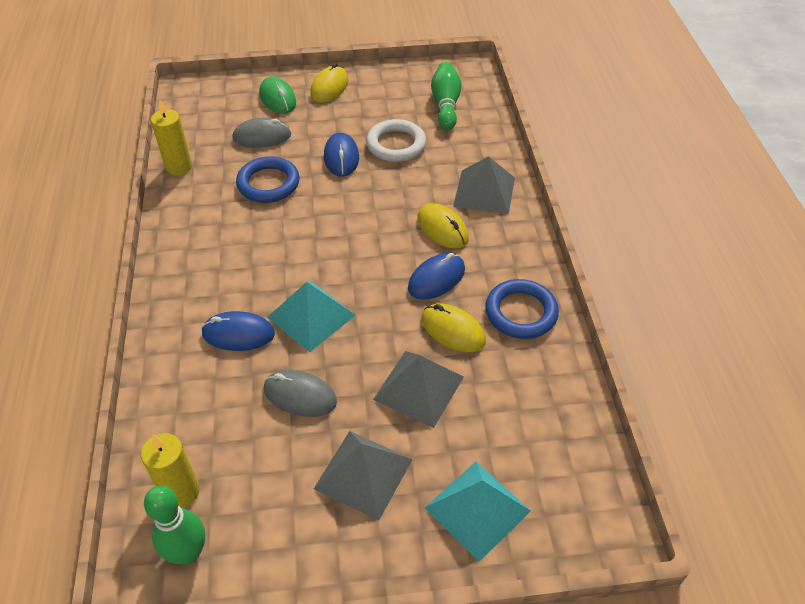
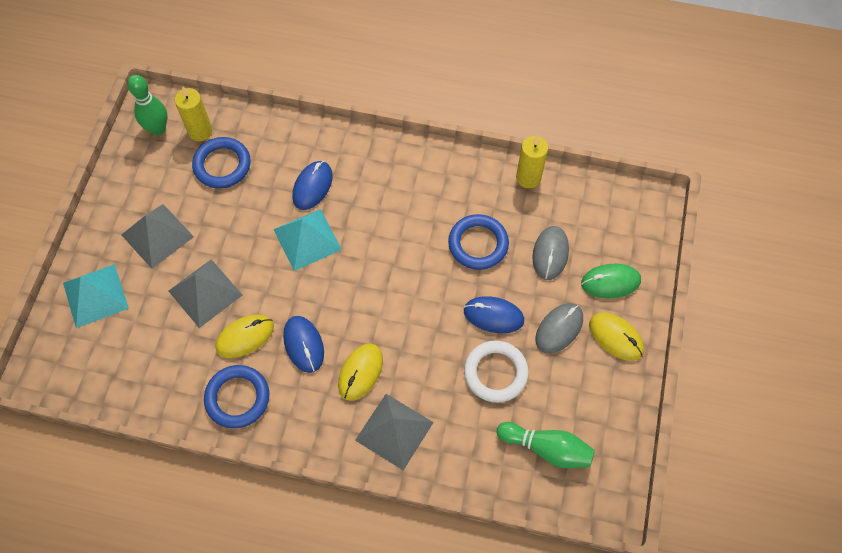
camera: 110 degrees right, 15 degrees up
grey mouse [264,370,337,417] -> grey mouse moved to [536,303,583,354]
yellow mouse [417,203,469,248] -> yellow mouse turned 45 degrees counterclockwise [338,343,383,401]
none -> blue ring [192,137,251,189]

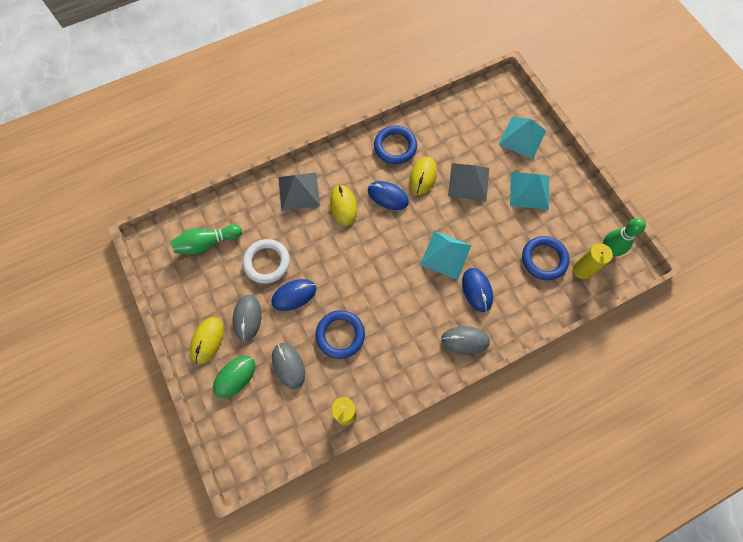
camera: 140 degrees right, 5 degrees up
grey pyramid [122,204,194,269] -> turquoise pyramid [510,172,549,210]
yellow mouse [589,313,644,361] -> yellow mouse turned 75 degrees counterclockwise [190,317,224,364]
none -> grey mouse [441,326,490,355]

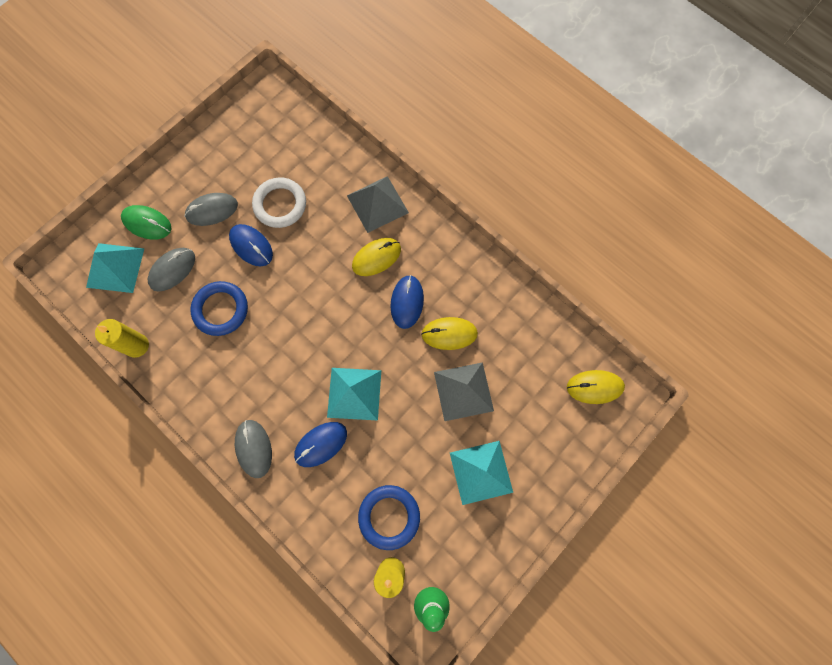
camera: 70 degrees right, 5 degrees up
green bowling pin [171,225,242,254] -> none
yellow mouse [190,317,224,364] -> yellow mouse moved to [567,370,625,404]
blue ring [374,125,417,164] -> none
turquoise pyramid [498,117,546,159] -> turquoise pyramid moved to [86,243,144,293]

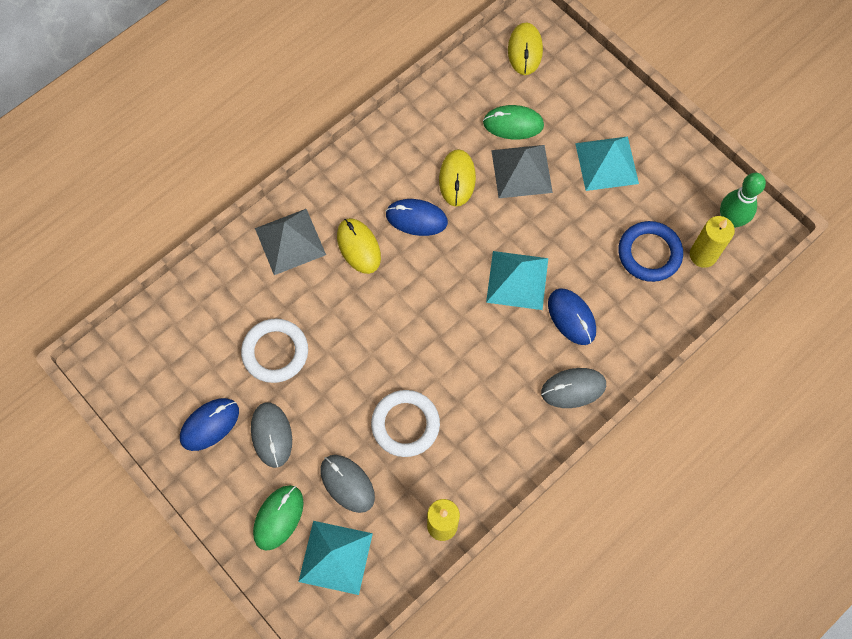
camera: 85 degrees left, 5 degrees down
blue ring [190,281,248,336] -> white ring [371,390,440,457]
blue mouse [229,224,273,266] -> blue mouse moved to [180,398,239,451]
none -> green mouse [483,105,544,140]

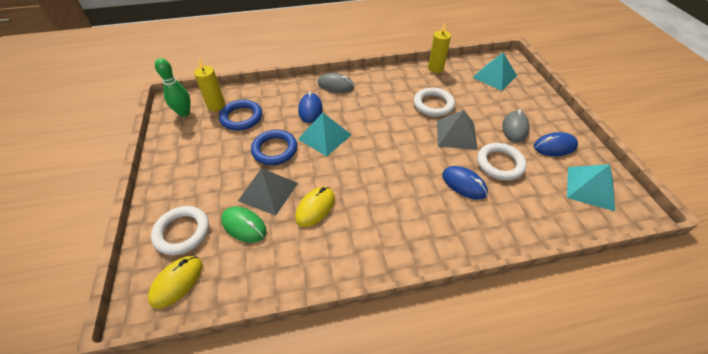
camera: 150 degrees left, 20 degrees down
green mouse [253,485,304,551] -> none
grey pyramid [255,209,326,275] -> grey pyramid moved to [437,110,478,150]
grey mouse [320,455,375,513] -> none
yellow mouse [337,218,381,274] -> none
blue mouse [386,199,448,236] -> blue mouse moved to [442,166,488,200]
turquoise pyramid [575,136,639,191] -> turquoise pyramid moved to [567,164,615,211]
none -> white ring [151,206,209,255]
none -> blue ring [251,130,297,165]

